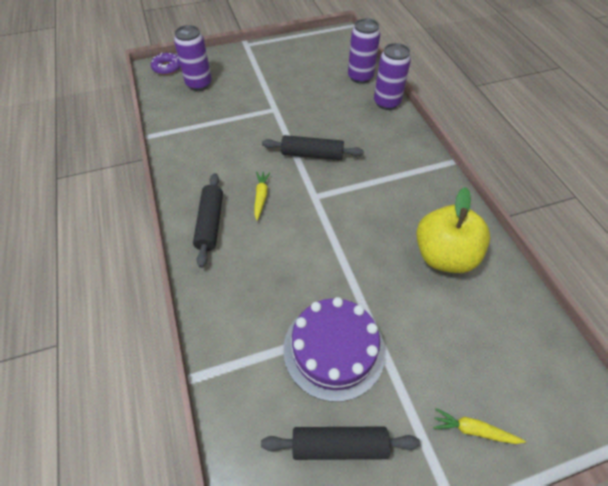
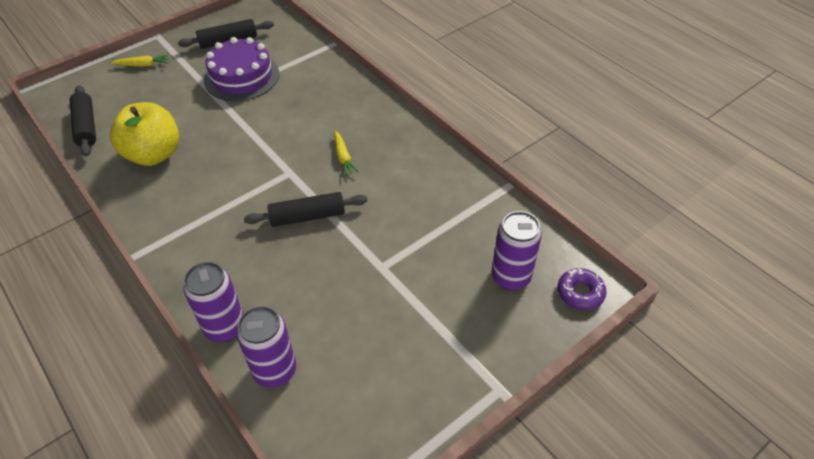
camera: 160 degrees right, 5 degrees down
black rolling pin [193,173,223,268] -> black rolling pin moved to [70,85,96,156]

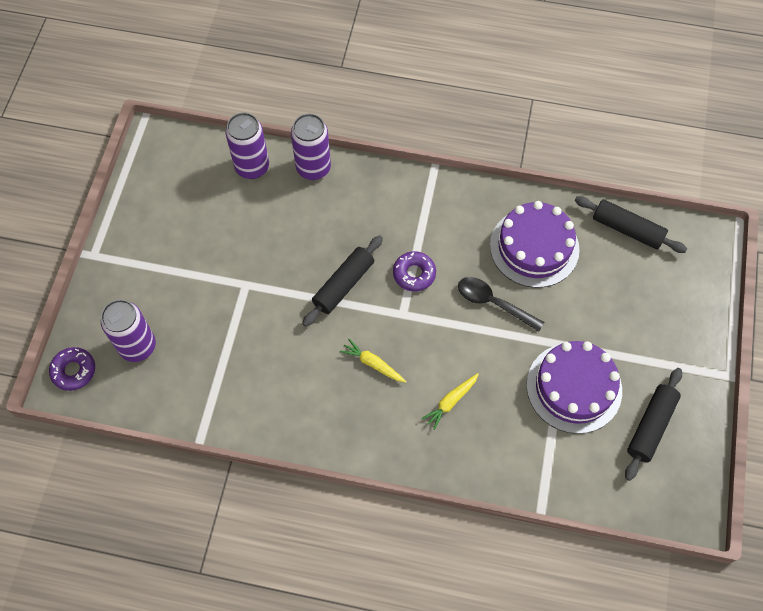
camera: 140 degrees right, 15 degrees up
yellow carrot [110,55,169,67] -> yellow carrot moved to [422,373,479,430]
yellow apple [110,102,179,166] -> purple cake [490,201,580,288]
none -> purple donut [393,251,436,292]
none -> black spoon [458,277,544,332]

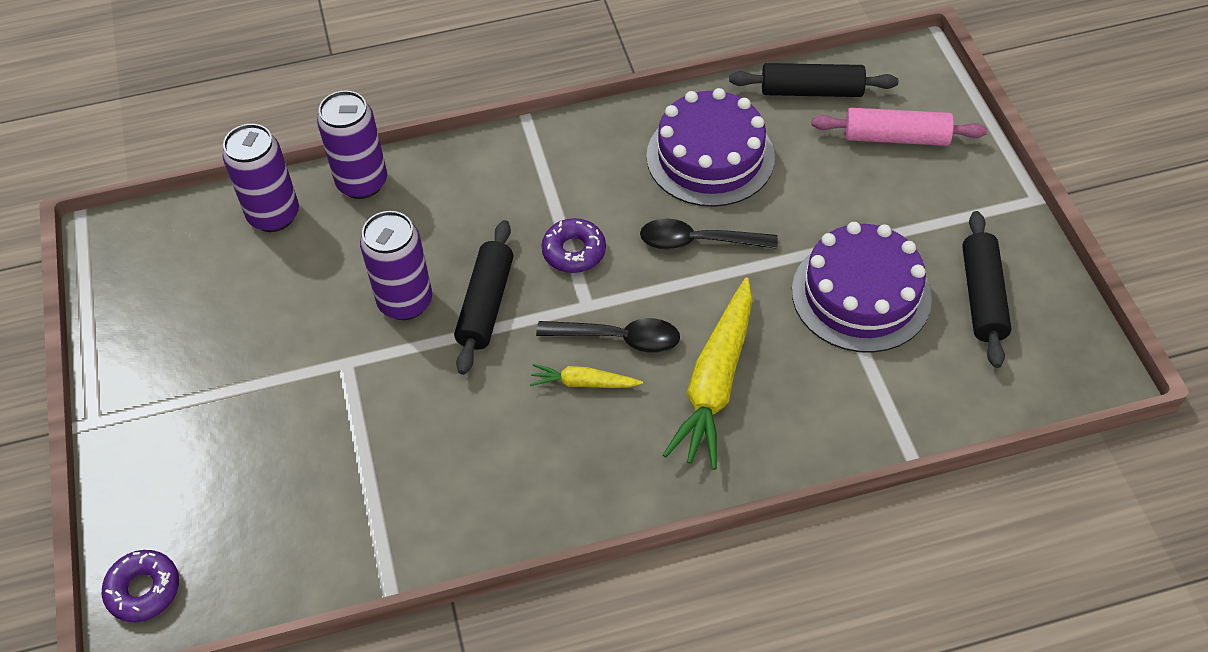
camera: 25 degrees left, 10 degrees down
purple can [101,299,156,362] -> purple can moved to [360,211,432,320]
yellow carrot [422,373,479,430] -> yellow carrot [663,278,752,470], size x2.01
none -> black spoon [536,318,680,353]
none -> pink rolling pin [812,108,987,146]

